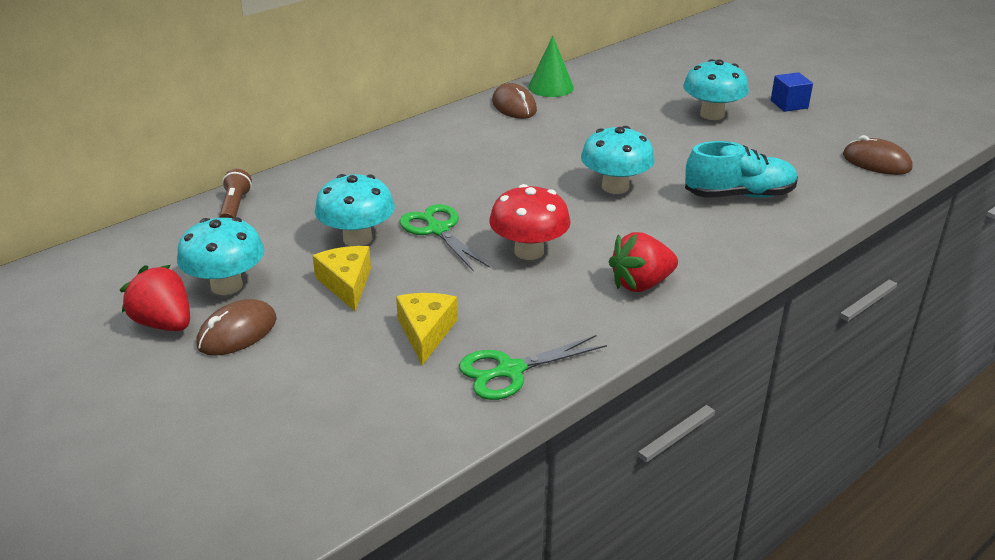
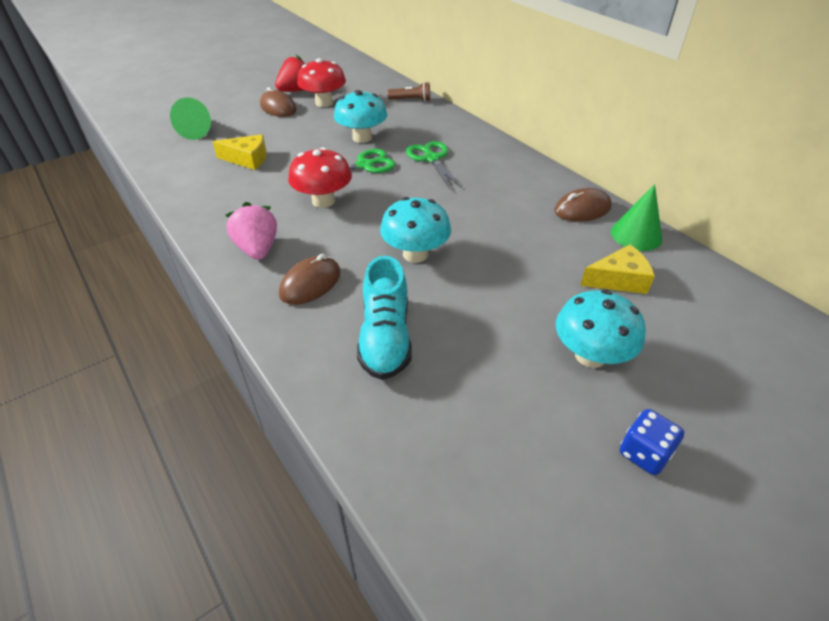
camera: 95 degrees right, 10 degrees up
turquoise mushroom [177,217,264,295] -> red mushroom [297,58,346,107]
yellow cheese [312,246,371,311] -> yellow cheese moved to [580,245,655,294]
green scissors [459,335,607,400] -> green scissors moved to [406,141,462,190]
red strawberry [609,232,678,292] -> pink strawberry [225,202,277,260]
blue cube [771,72,813,112] -> blue dice [620,409,684,475]
brown mouse [843,135,913,175] -> brown mouse moved to [279,254,341,305]
none -> green cone [170,98,211,140]

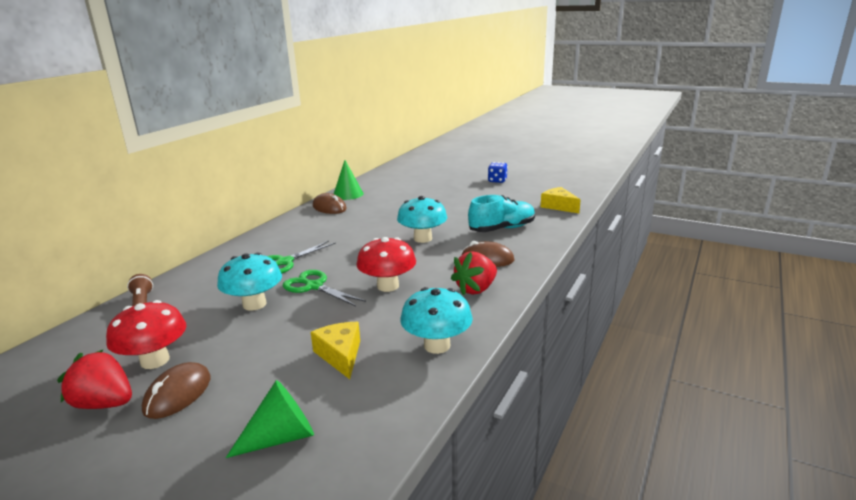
camera: 115 degrees left, 20 degrees down
pink strawberry [225,202,277,260] -> red strawberry [451,251,497,295]
turquoise mushroom [556,290,646,368] -> turquoise mushroom moved to [400,287,473,354]
yellow cheese [580,245,655,294] -> yellow cheese moved to [541,187,581,213]

